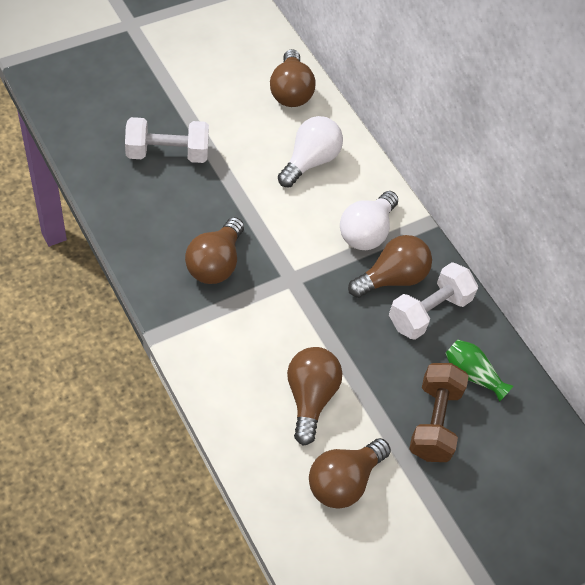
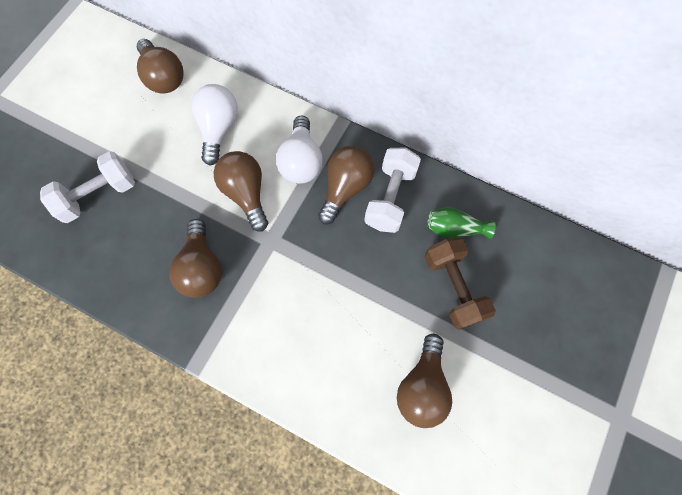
camera: 25 degrees left, 15 degrees up
brown light bulb [287,347,342,446] -> brown light bulb moved to [213,151,268,232]

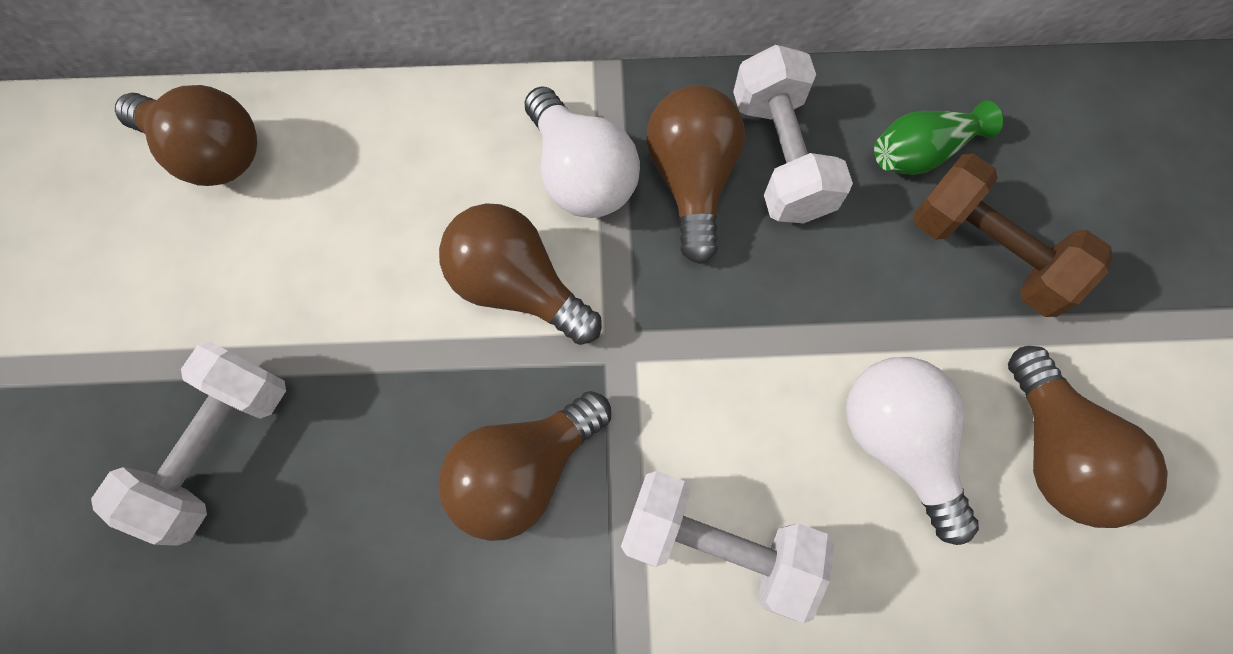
camera: 30 degrees left, 0 degrees up
brown light bulb [169,219,222,298] -> brown light bulb turned 90 degrees clockwise [438,391,611,541]
white light bulb [191,84,238,166] -> white light bulb moved to [846,357,979,545]
none -> white dumbbell [621,471,834,623]

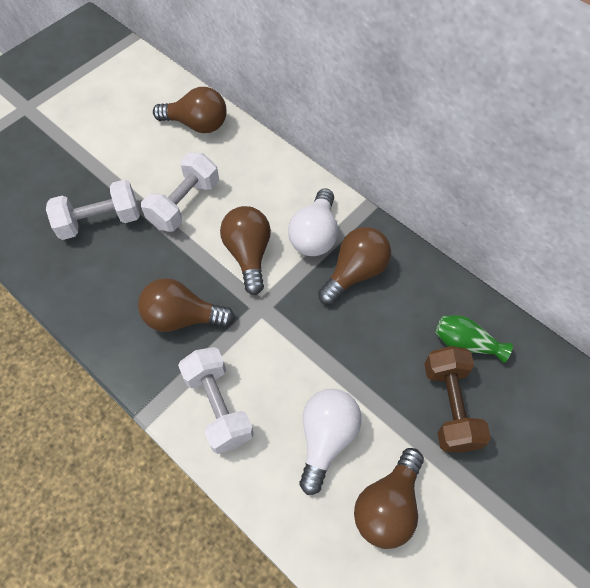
camera: 45 degrees right, 10 degrees down
brown light bulb [115,85,257,186] -> brown light bulb turned 60 degrees counterclockwise [153,87,227,133]
white dumbbell [733,45,853,223] -> white dumbbell moved to [141,153,219,232]

